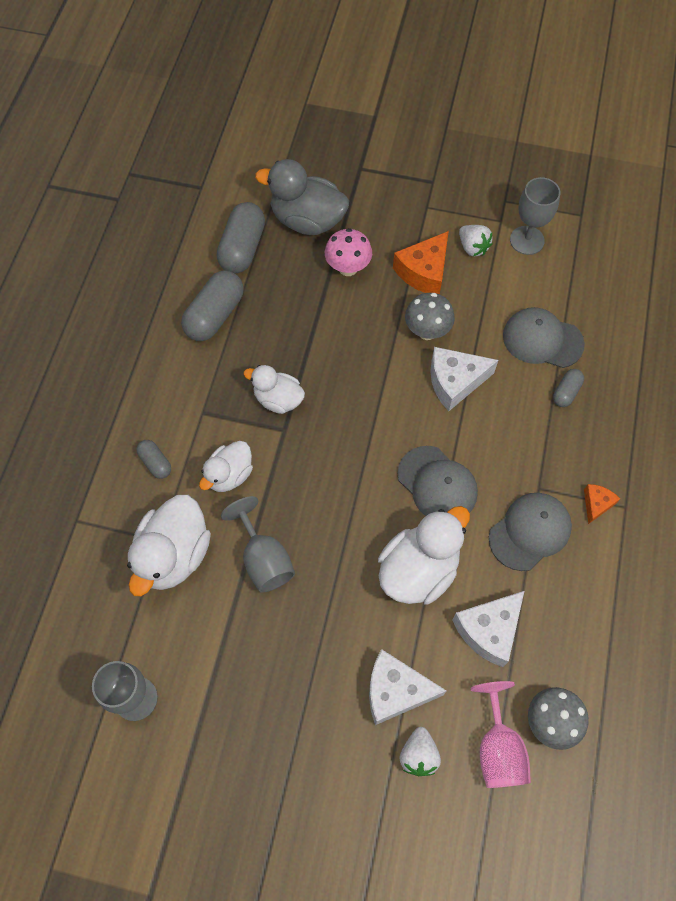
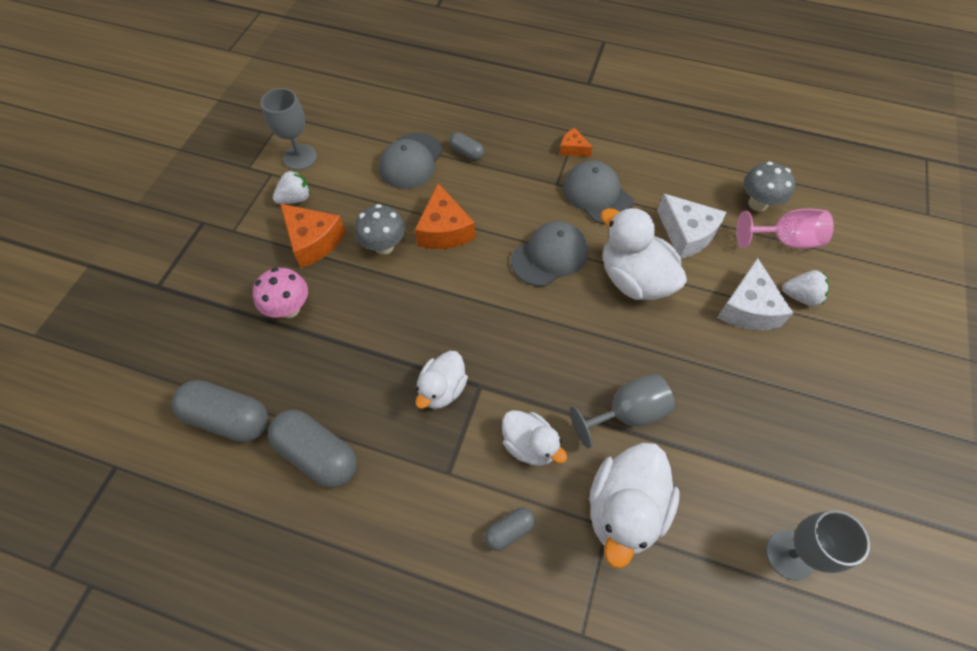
camera: 85 degrees left, 5 degrees down
white duck [127,495,211,596] -> white duck turned 90 degrees clockwise [589,442,680,569]
grey duck [255,159,349,235] -> none
white cheese [430,347,498,411] -> orange cheese [415,183,475,249]

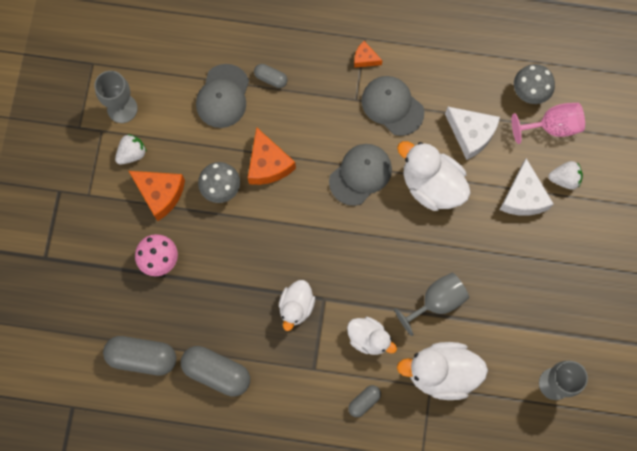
camera: 10 degrees left, 15 degrees up
white duck [589,442,680,569] -> white duck turned 75 degrees clockwise [397,342,488,400]

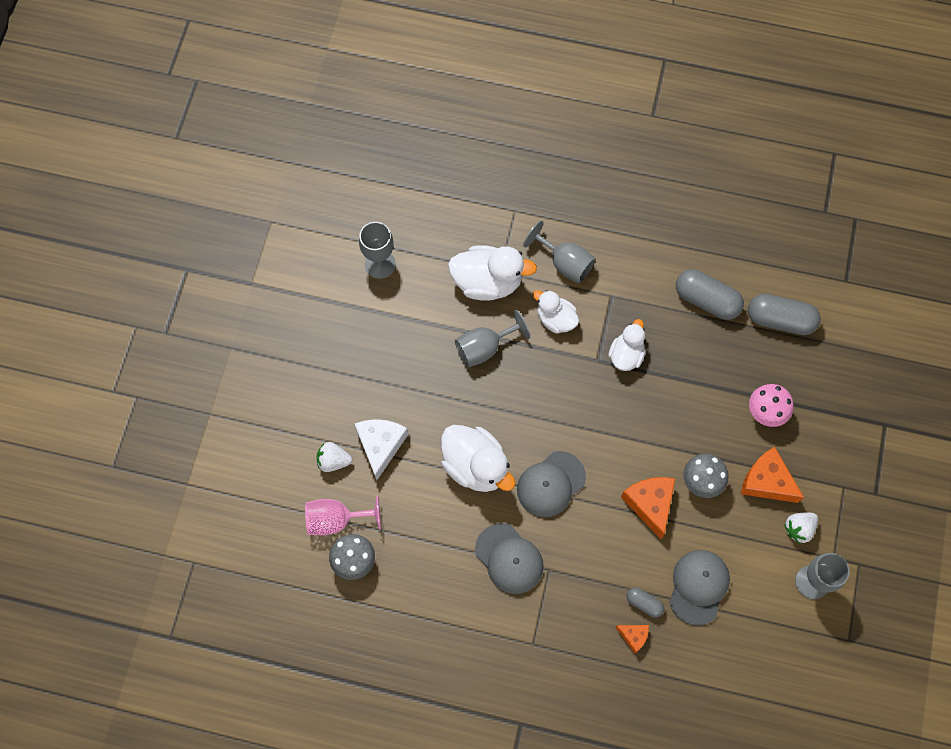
camera: 175 degrees left, 5 degrees down
grey capsule [348,385,381,417] -> grey goblet [523,221,596,284]
orange cheese [354,41,383,68] -> orange cheese moved to [615,625,649,653]
white cheese [445,107,500,160] -> none

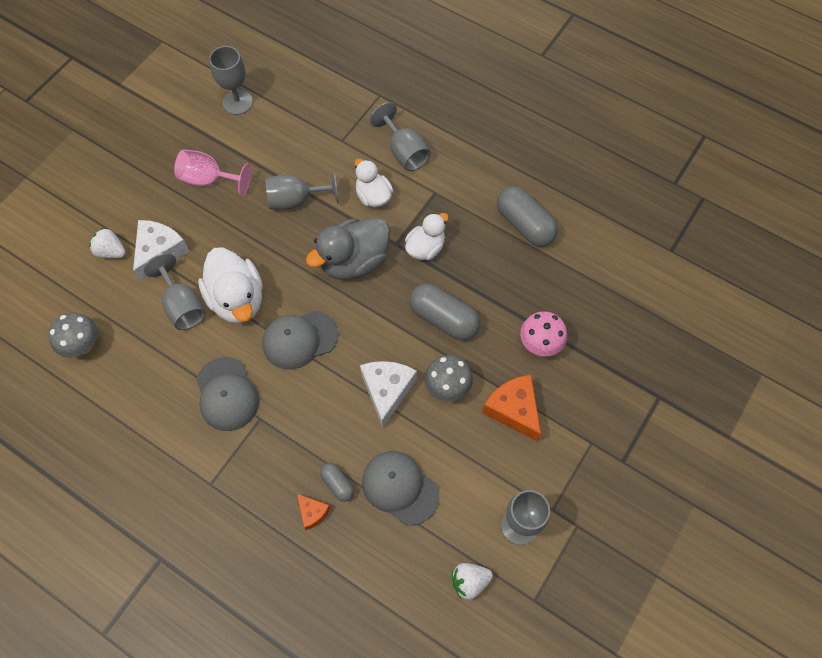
camera: 20 degrees right, 5 degrees down
pink goblet [305,495,381,535] -> pink goblet moved to [174,149,251,196]
white duck [448,245,537,301] -> none
orange cheese [621,477,675,539] -> white cheese [360,361,417,428]
grey cap [669,550,730,626] -> grey cap turned 90 degrees counterclockwise [362,451,439,525]
grey capsule [748,294,821,335] -> grey capsule moved to [409,284,480,340]
white strawberry [784,513,818,544] -> white strawberry moved to [452,563,493,600]
none -> grey goblet [143,253,206,330]
none -> grey duck [306,217,390,280]

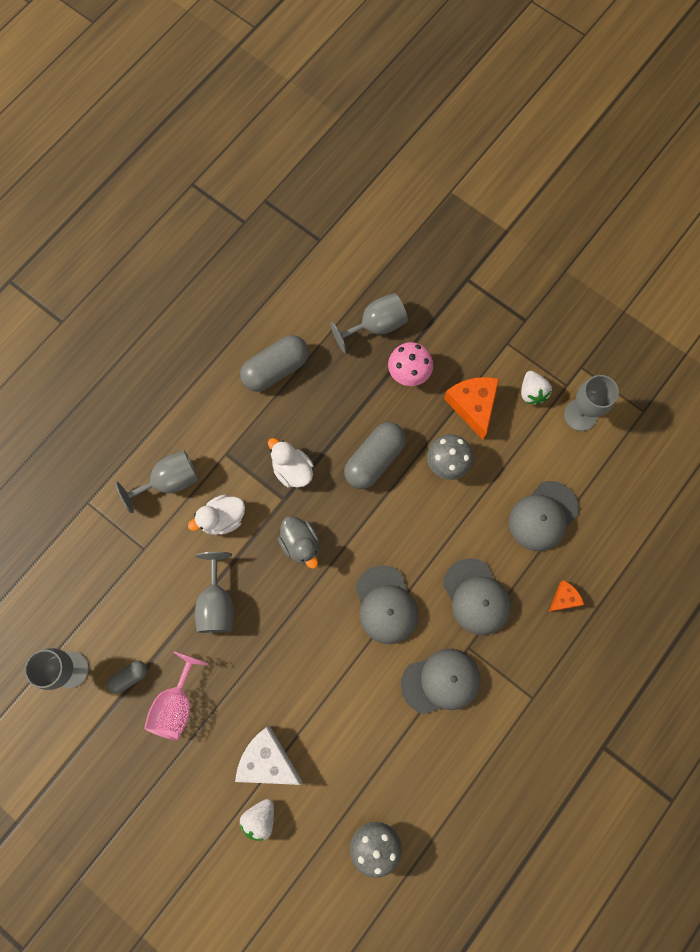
camera: 85 degrees left, 10 degrees up
grey goblet [143,253,206,330] -> grey goblet moved to [330,293,408,353]
white duck [198,247,263,323] -> none
grey duck [306,217,390,280] -> grey duck [278,516,319,569], size x0.62
grey capsule [320,463,354,502] -> grey capsule moved to [107,661,147,694]
white cheese [360,361,417,428] -> none
white strawberry [452,563,493,600] -> white strawberry moved to [521,371,552,405]
orange cheese [482,375,541,442] -> orange cheese turned 105 degrees clockwise [444,377,499,440]
none -> grey cap [443,558,511,635]

